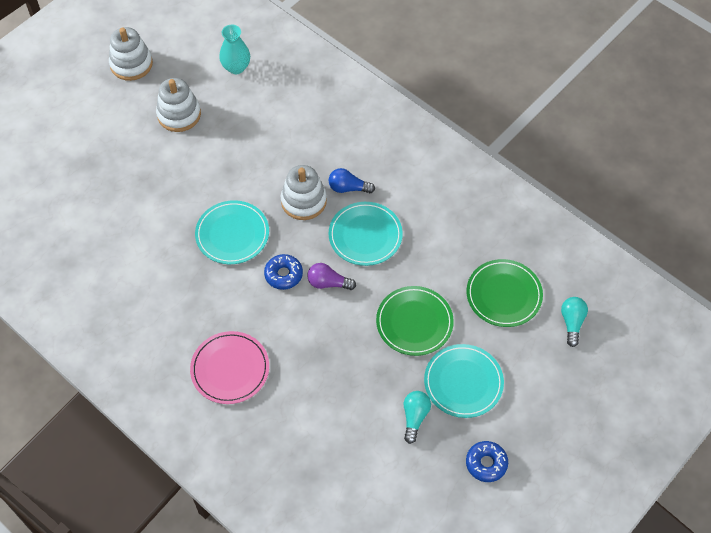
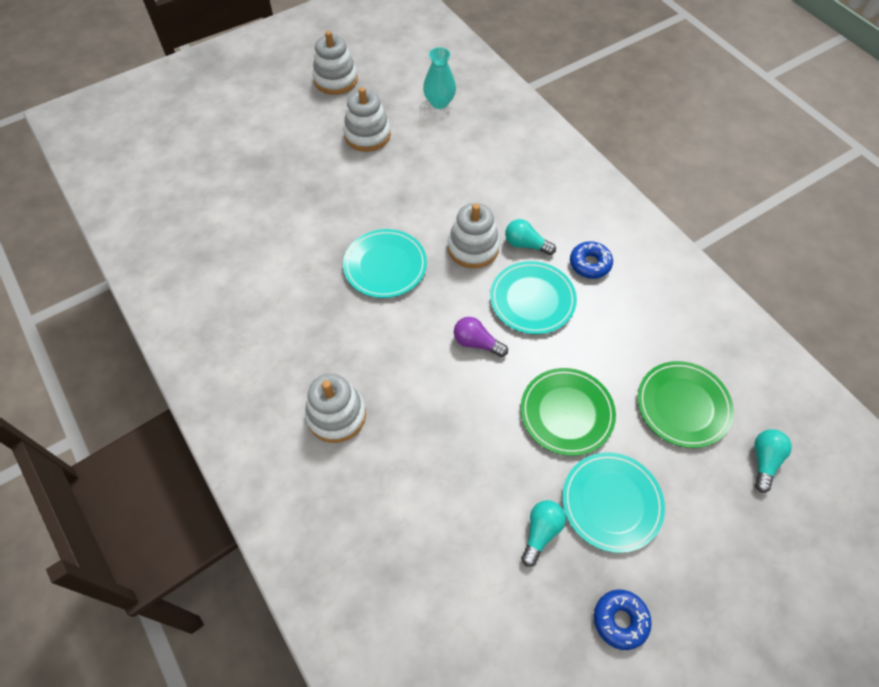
camera: 15 degrees right, 0 degrees up
pink plate [190,331,269,404] -> white stacking toy [305,373,366,443]
blue donut [264,254,303,290] -> blue donut moved to [570,241,613,279]
blue light bulb [329,168,375,193] -> turquoise light bulb [505,219,556,255]

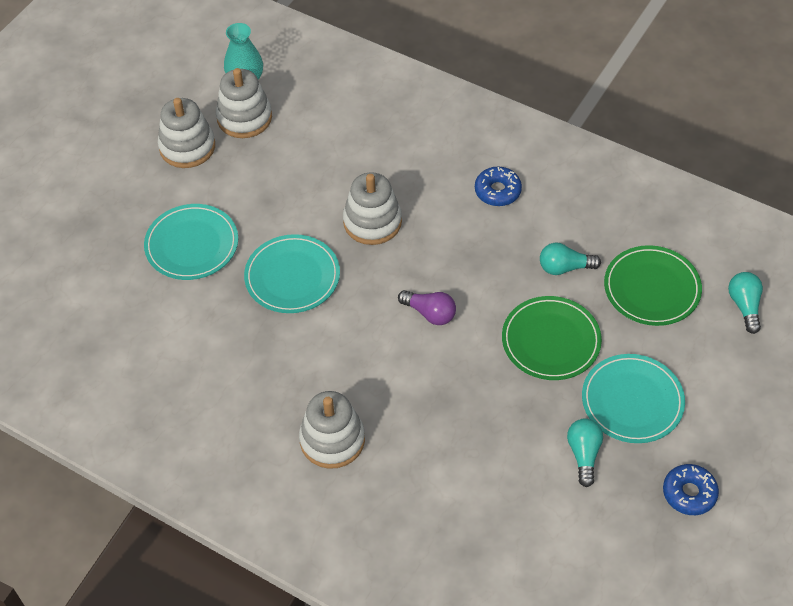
camera: 25 degrees left, 5 degrees down
white stacking toy [313,31,358,95] -> white stacking toy moved to [216,68,272,138]
purple light bulb [454,317,508,357] -> purple light bulb turned 150 degrees counterclockwise [398,290,456,325]
turquoise plate [490,261,577,334] -> turquoise plate moved to [144,204,238,280]
turquoise light bulb [505,219,556,255] -> turquoise light bulb moved to [540,243,601,275]

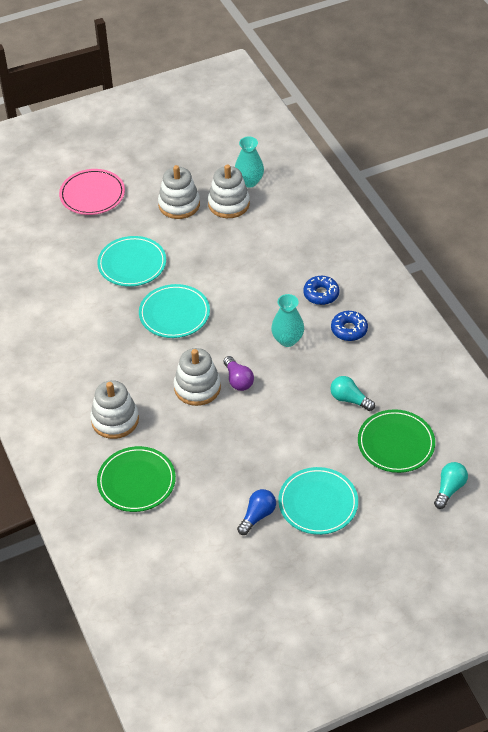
camera: 35 degrees right, 5 degrees down
white stacking toy [343,172,402,245] -> white stacking toy moved to [174,348,221,406]
green plate [502,296,602,380] -> green plate moved to [97,446,176,512]
turquoise light bulb [567,418,603,487] -> blue light bulb [237,489,276,535]
blue donut [663,464,719,515] -> blue donut moved to [303,276,340,305]
none -> pink plate [59,169,125,215]
none -> turquoise vase [271,294,304,347]

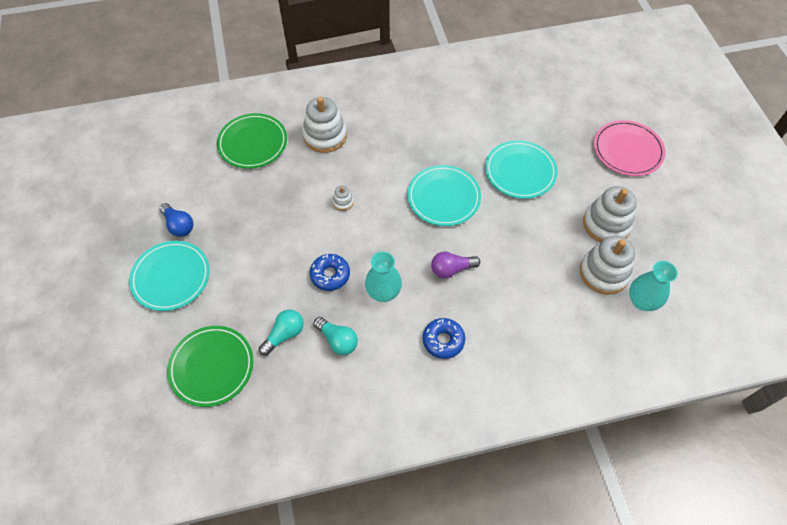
camera: 100 degrees right, 10 degrees up
white stacking toy [174,348,221,406] -> white stacking toy [332,185,354,211], size x0.46
purple light bulb [223,356,254,391] -> purple light bulb moved to [431,252,480,278]
blue donut [331,311,368,341] -> blue donut moved to [309,254,350,291]
turquoise light bulb [434,462,468,509] -> turquoise light bulb moved to [314,317,358,355]

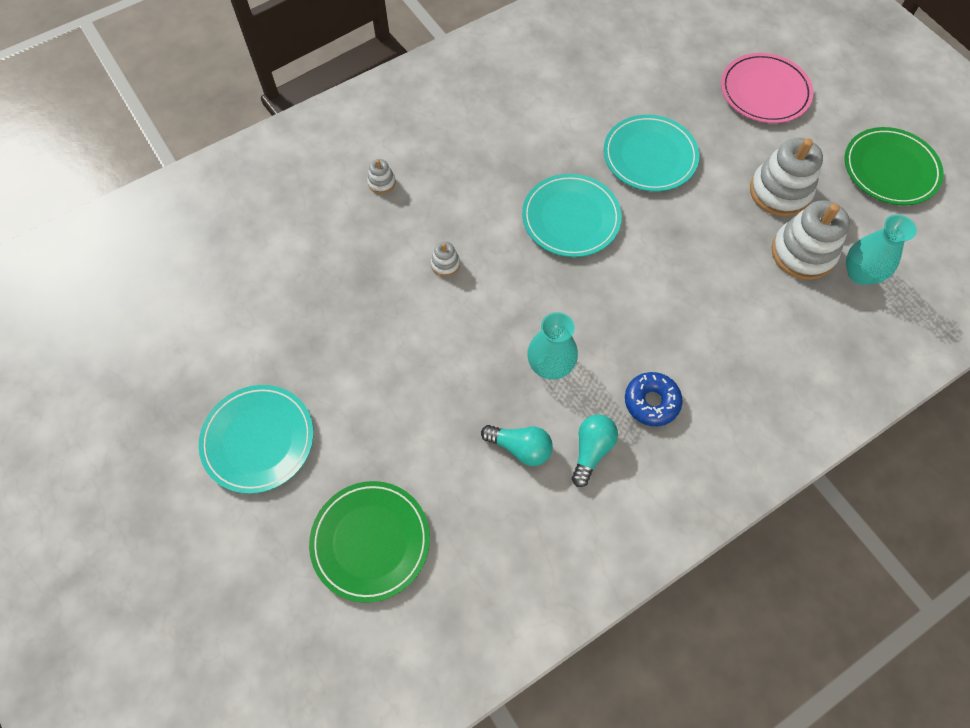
camera: 20 degrees left, 5 degrees up
blue light bulb [159,203,193,237] -> none
green plate [217,113,287,169] -> green plate moved to [845,127,944,205]
turquoise light bulb [259,310,304,356] -> turquoise light bulb moved to [572,415,618,487]
white stacking toy [302,97,347,153] -> white stacking toy [367,159,396,194], size x0.46
blue donut [309,254,350,291] -> none
purple light bulb [431,252,480,278] -> none

